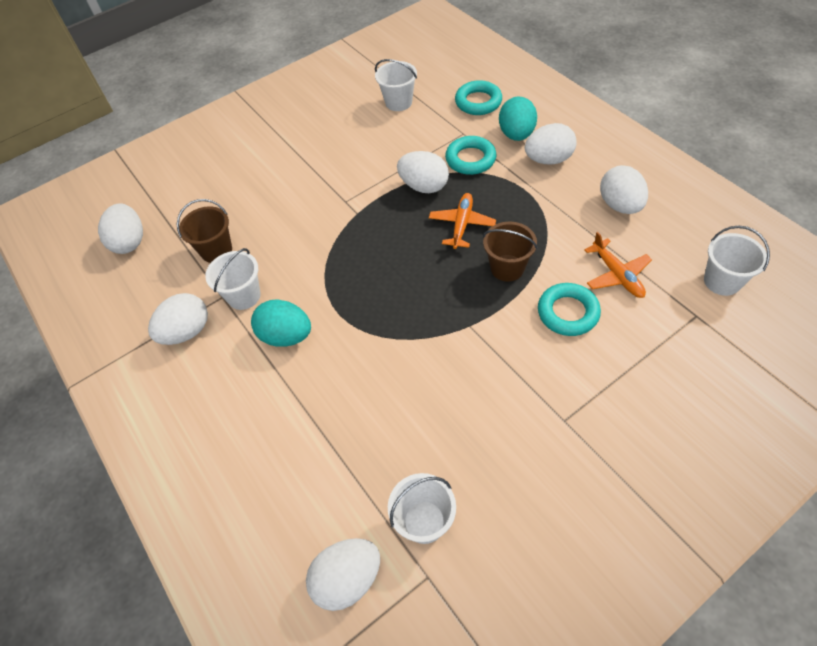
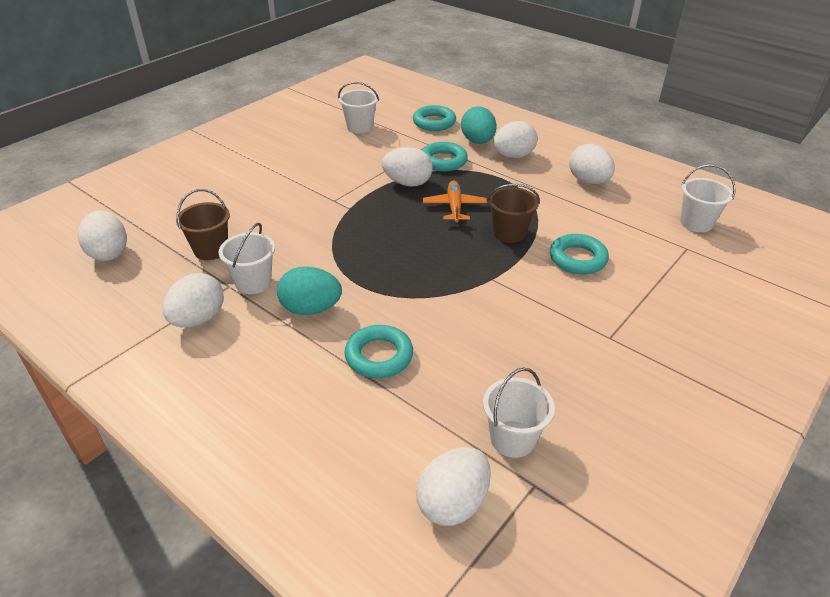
camera: 20 degrees left, 15 degrees down
orange plane [584,232,652,298] -> none
none -> turquoise ring [345,325,413,378]

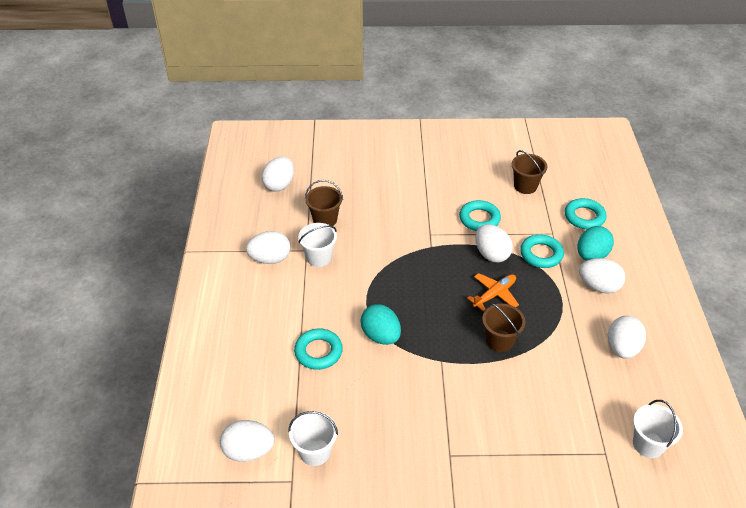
camera: 50 degrees right, 5 degrees up
turquoise egg [277,267,342,315] -> turquoise egg moved to [360,304,401,345]
white bucket [338,82,379,133] -> brown bucket [512,150,547,194]
turquoise ring [550,234,609,274] -> turquoise ring moved to [459,200,501,231]

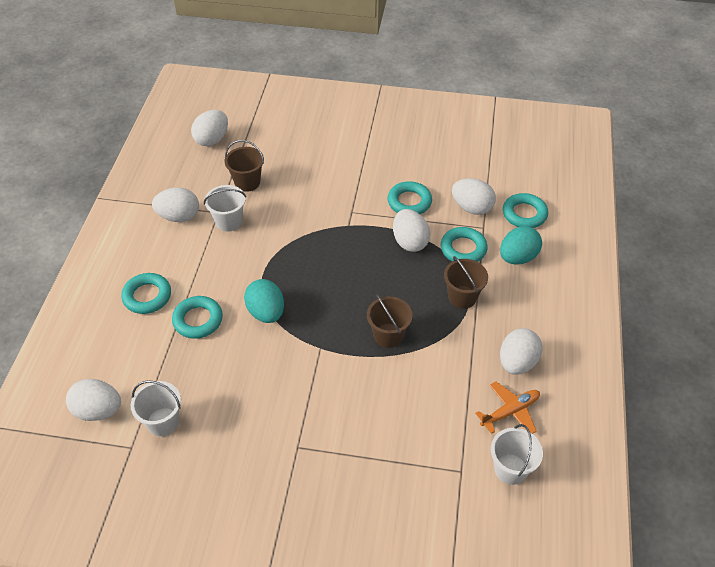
camera: 10 degrees right, 5 degrees up
orange plane [467,273,519,311] -> orange plane moved to [475,381,540,434]
brown bucket [512,150,547,194] -> brown bucket moved to [444,256,488,309]
white egg [579,258,625,293] -> white egg moved to [452,178,496,215]
none -> turquoise ring [121,273,171,314]

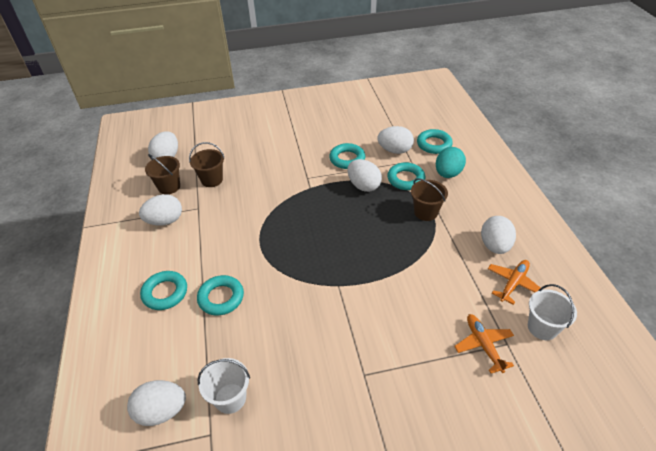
camera: 20 degrees left, 5 degrees down
white bucket [204,185,246,232] -> none
turquoise egg [244,279,284,323] -> none
brown bucket [367,294,413,348] -> brown bucket moved to [145,154,180,194]
none -> orange plane [454,314,514,373]

